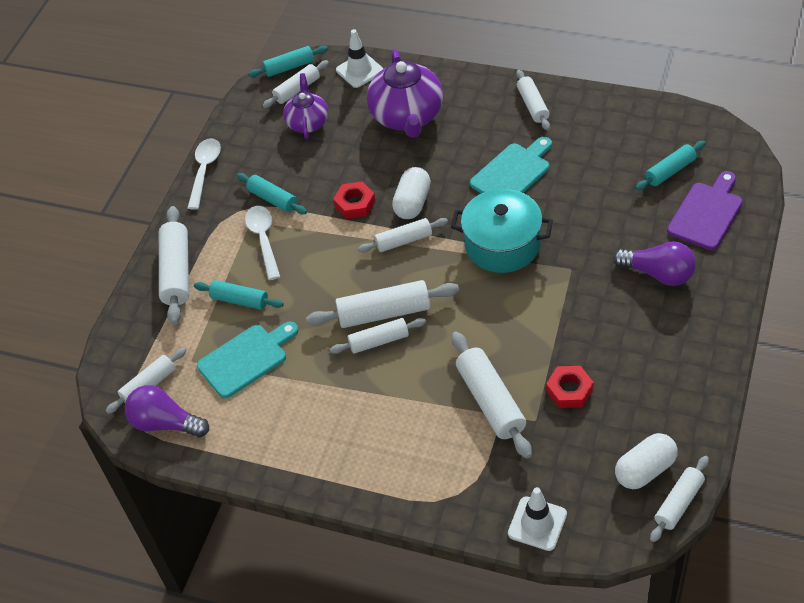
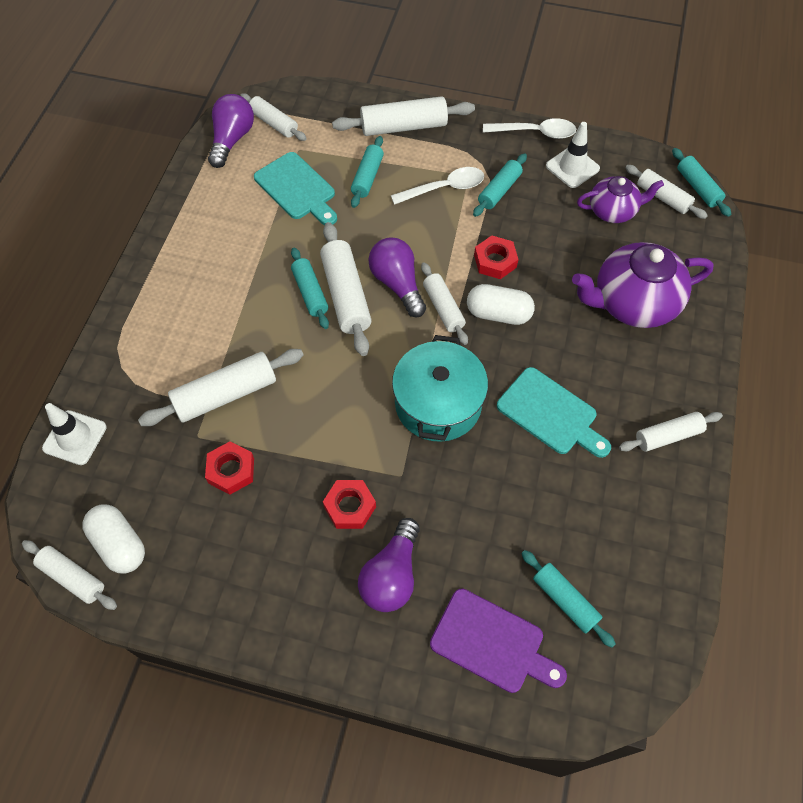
camera: 80 degrees right, 10 degrees up
white rolling pin [330,318,426,354] -> turquoise rolling pin [291,247,329,329]
white traffic cone [336,29,383,88] -> white traffic cone moved to [546,122,600,188]
none -> red nut [323,480,376,529]
none -> purple light bulb [369,237,426,317]

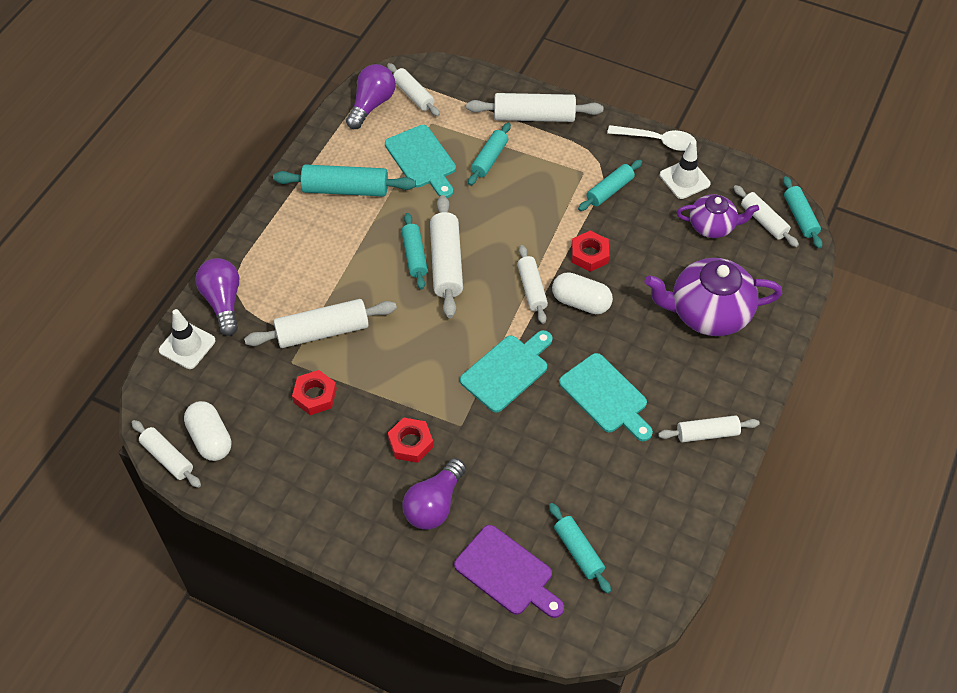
camera: 10 degrees right, 5 degrees down
purple light bulb [369,237,426,317] -> purple light bulb moved to [195,258,239,336]
white spoon [391,167,484,205] -> none
turquoise pot [392,335,488,442] -> turquoise cutting board [460,330,552,412]
none -> turquoise rolling pin [273,164,416,197]

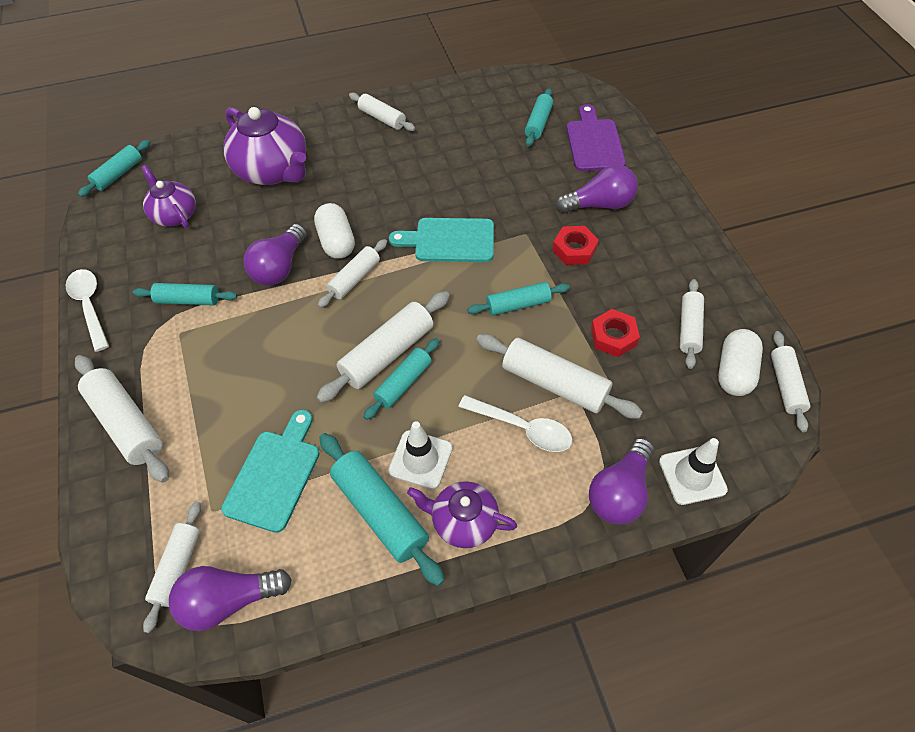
camera: 130 degrees left, 0 degrees up
turquoise rolling pin [468,122,511,186] -> turquoise rolling pin moved to [467,282,570,316]
turquoise cutting board [559,353,653,441] -> none
red nut [571,231,609,272] -> purple light bulb [244,224,307,285]
white traffic cone [660,140,711,199] -> white traffic cone moved to [388,421,453,489]
white rolling pin [733,185,799,247] -> white rolling pin moved to [680,279,704,369]
none -> purple teapot [407,481,517,548]
none -> white spoon [458,395,573,452]

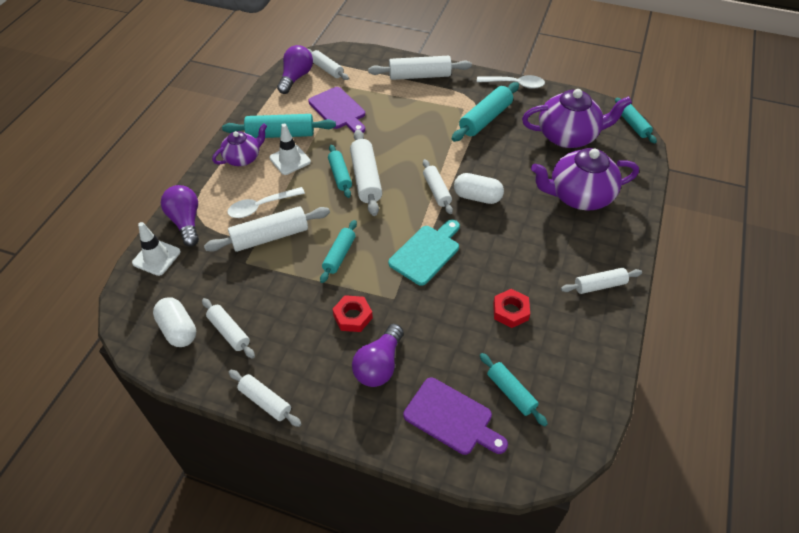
camera: 125 degrees right, 5 degrees down
turquoise rolling pin [133,283,237,306] -> turquoise rolling pin [452,82,519,142], size x1.57
purple teapot [141,165,196,228] -> purple teapot [522,89,632,148], size x1.68
turquoise cutting board [221,410,319,533] -> purple cutting board [308,87,365,133]
purple light bulb [244,224,307,285] -> none
red nut [591,309,640,357] -> red nut moved to [493,289,530,328]
white rolling pin [771,331,810,432] -> white rolling pin moved to [229,370,301,427]

